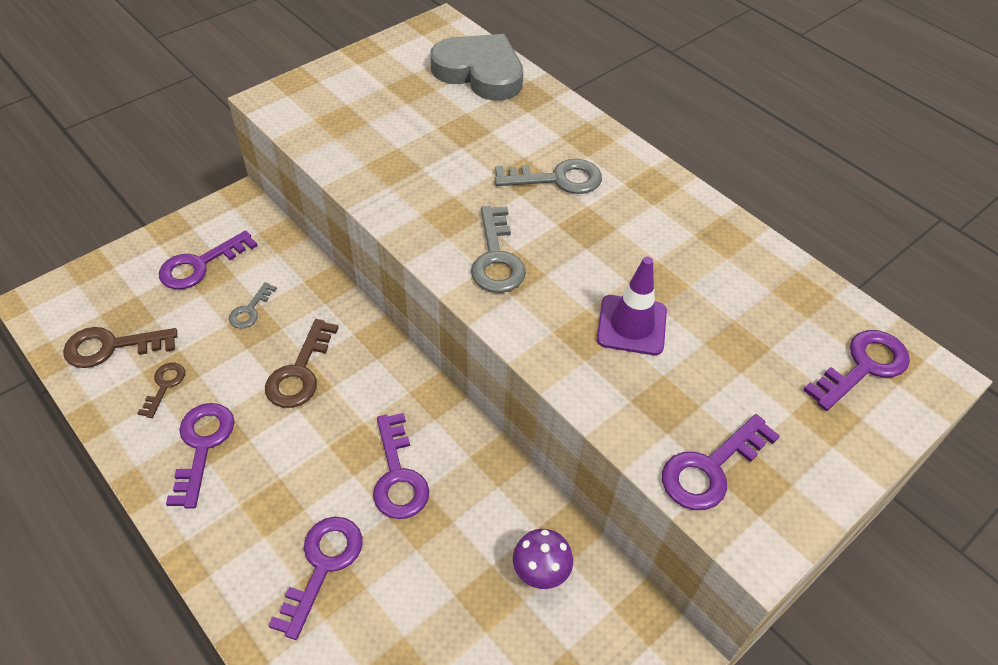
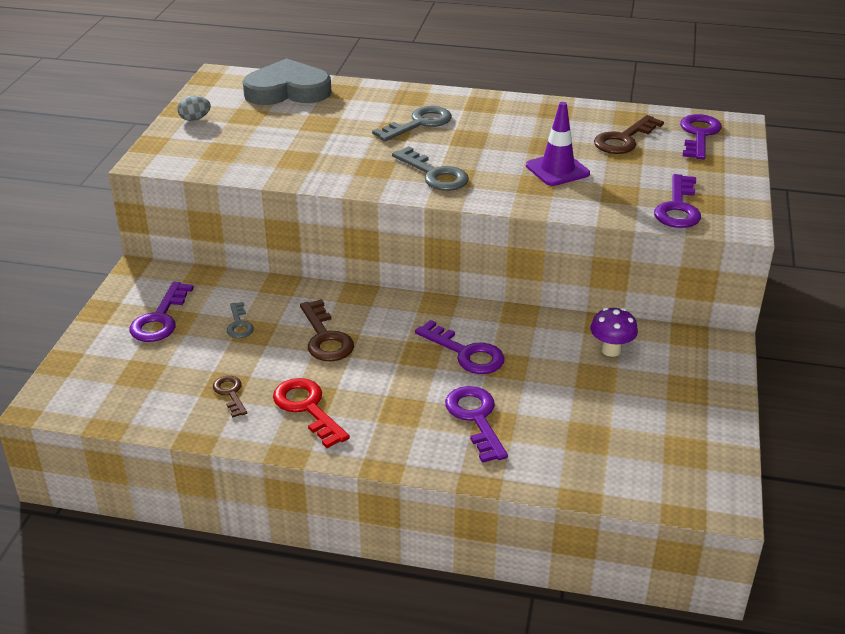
camera: 35 degrees left, 15 degrees down
brown key [63,327,177,368] -> brown key moved to [594,115,664,154]
purple key [166,403,235,509] -> red key [273,378,350,448]
none -> grey egg [177,96,211,121]

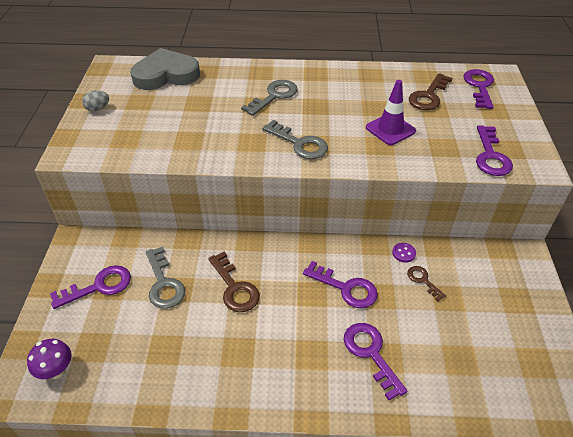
camera: 10 degrees left, 10 degrees up
purple key [130,282,194,342] -> purple key turned 120 degrees counterclockwise [50,265,131,309]
brown key [213,376,247,417] -> brown key moved to [407,266,446,301]
grey key [227,302,254,338] -> grey key [146,247,185,309], size x1.69
red key [273,378,350,448] -> none
purple mushroom [590,308,638,357] -> purple mushroom moved to [27,339,72,379]
none -> purple button [392,243,416,263]

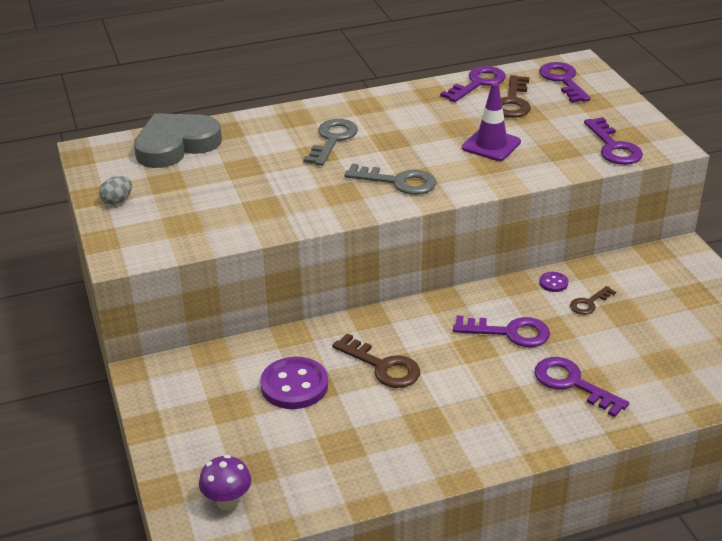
camera: 20 degrees left, 10 degrees down
purple key [50,265,131,309] -> purple key moved to [440,66,506,102]
grey key [146,247,185,309] -> purple button [260,357,328,409]
brown key [407,266,446,301] -> brown key turned 75 degrees counterclockwise [570,286,616,315]

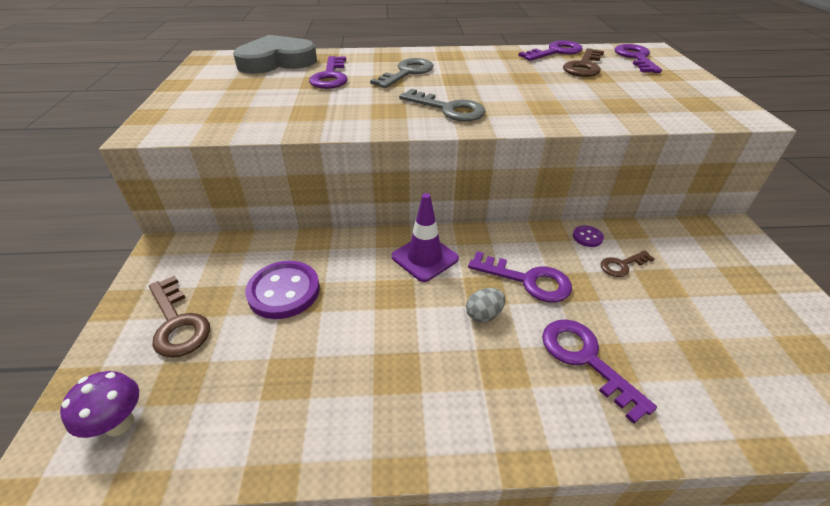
camera: 15 degrees right, 5 degrees up
grey egg [99,176,132,205] -> grey egg moved to [466,288,506,322]
brown key [332,333,420,388] -> brown key moved to [149,275,210,358]
purple traffic cone [462,82,521,161] -> purple traffic cone moved to [391,193,459,282]
purple key [584,117,643,165] -> purple key moved to [309,56,348,89]

